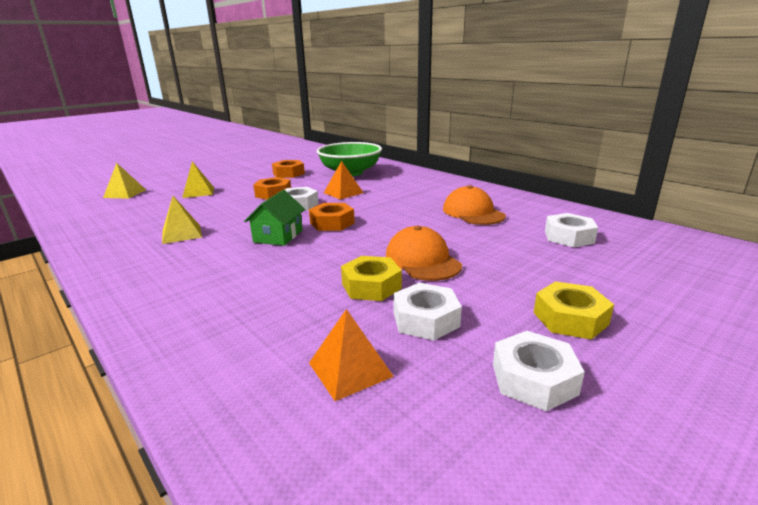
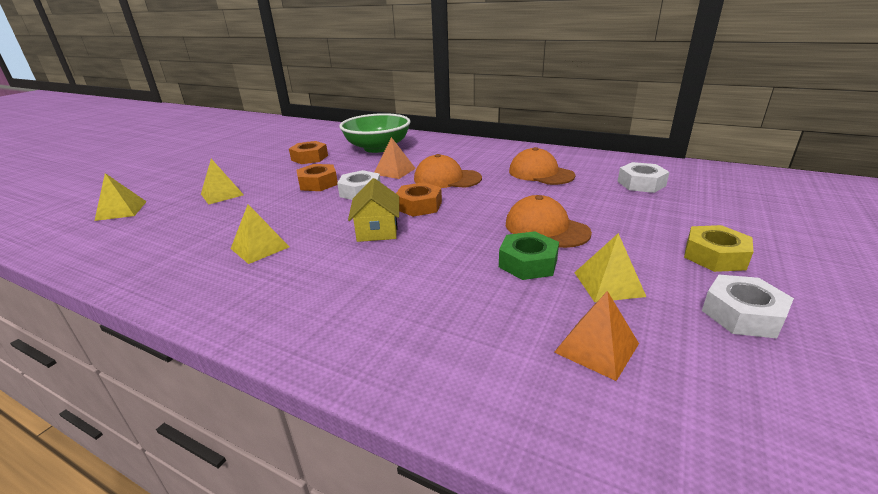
camera: 20 degrees left, 5 degrees up
green house [244,190,305,246] -> yellow house [348,178,399,242]
yellow nut [341,256,402,301] -> green nut [499,231,559,280]
white nut [393,283,462,341] -> yellow pyramid [574,233,646,302]
none -> orange cap [414,154,482,188]

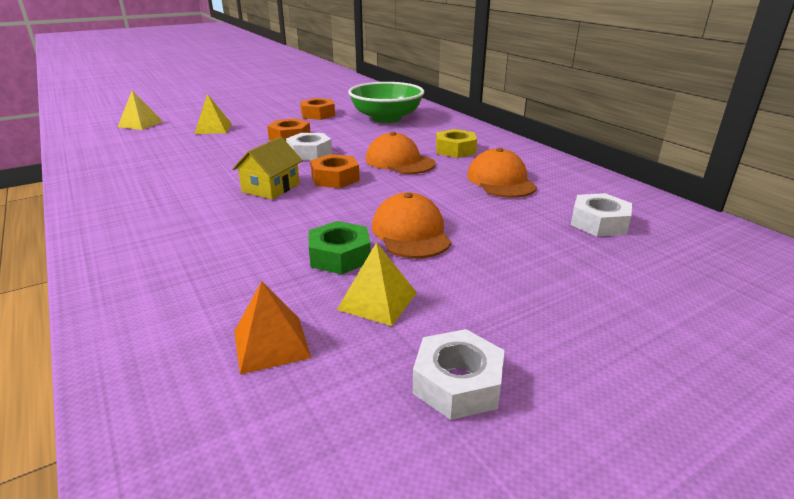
camera: 30 degrees right, 0 degrees up
yellow pyramid [231,204,289,264] -> none
orange pyramid [374,137,416,179] -> none
yellow nut [684,225,753,272] -> yellow nut moved to [436,129,477,158]

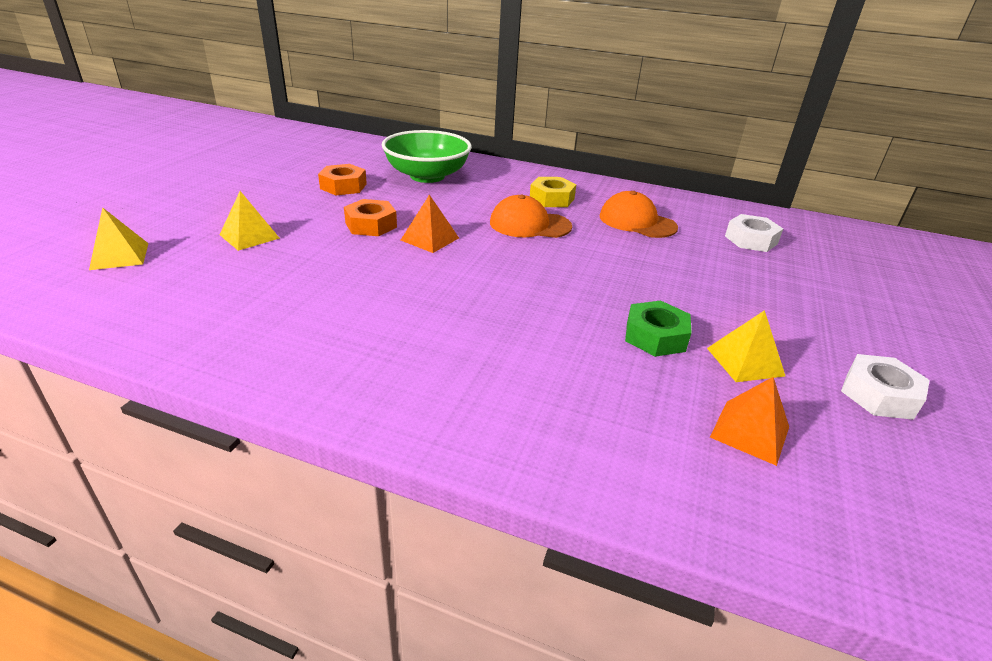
camera: 40 degrees left, 5 degrees up
yellow house [232,137,303,200] -> none
white nut [286,133,332,160] -> orange pyramid [401,194,459,253]
orange nut [310,154,360,188] -> none
orange cap [372,192,451,258] -> none

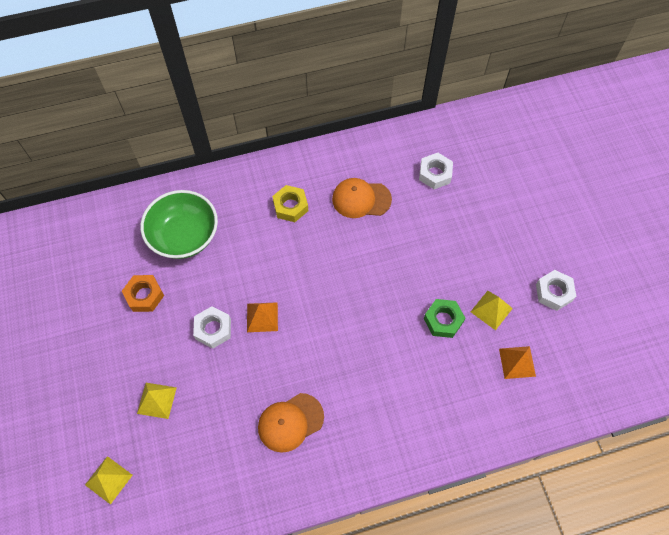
camera: 35 degrees left, 30 degrees up
orange nut [344,199,397,236] -> white nut [193,306,231,348]
orange cap [490,195,572,238] -> orange cap moved to [258,393,324,453]

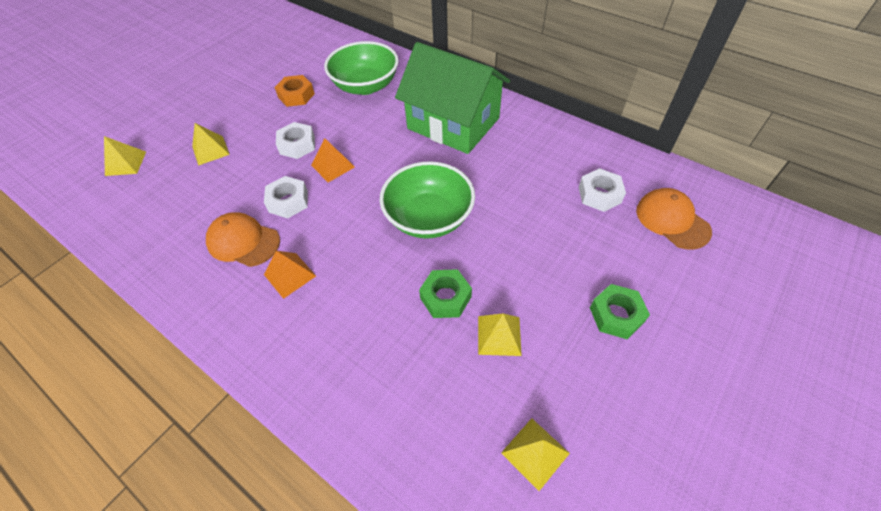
camera: 55 degrees right, 10 degrees down
yellow nut [272,185,308,222] -> green house [395,42,510,154]
orange cap [332,178,392,218] -> orange cap moved to [636,188,712,250]
orange pyramid [499,346,536,379] -> orange pyramid moved to [264,251,316,299]
white nut [536,270,577,311] -> white nut moved to [264,176,308,218]
none -> green bowl [380,162,475,239]
none -> yellow pyramid [501,418,570,491]
none -> green nut [590,284,650,339]

